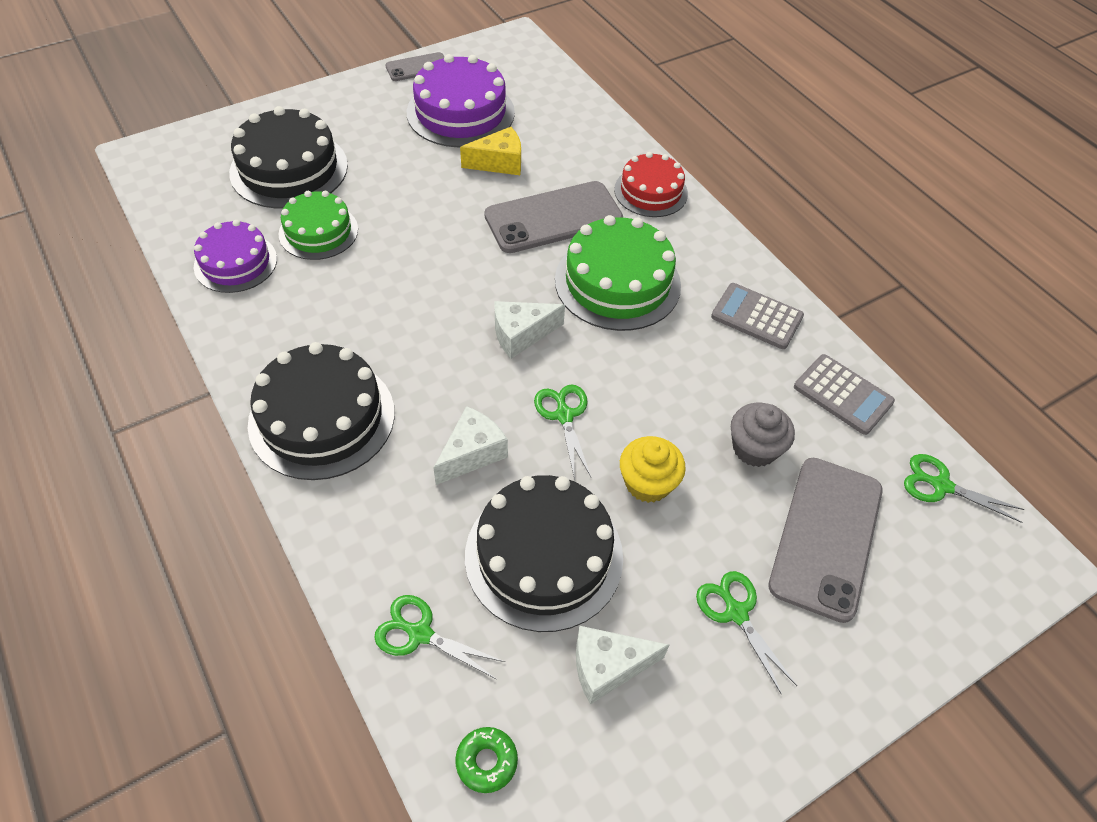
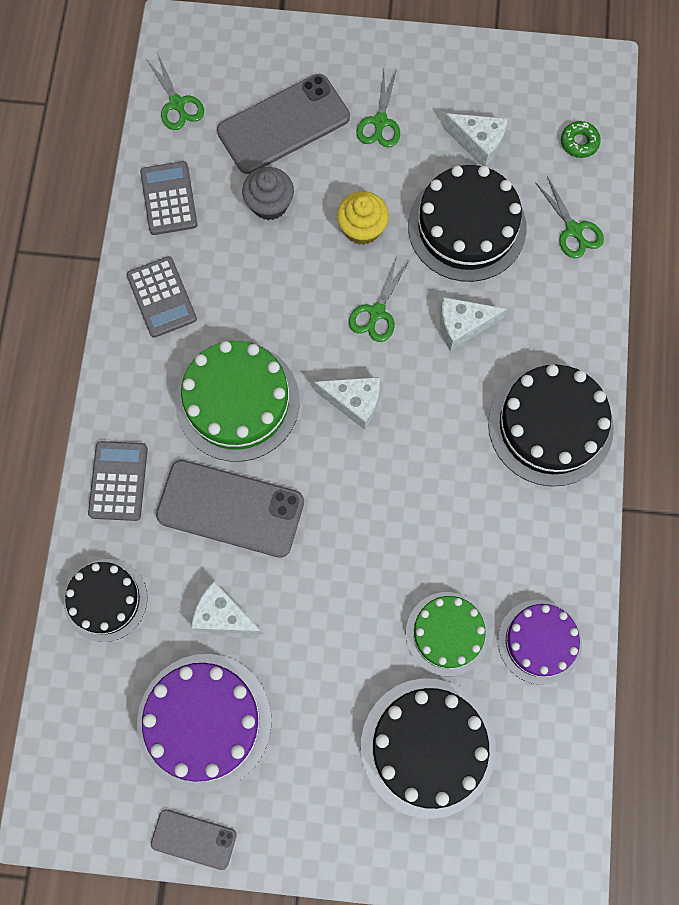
camera: 140 degrees left, 20 degrees up
yellow cheese [460,127,521,175] -> white cheese [191,581,263,634]
red cake [614,152,688,217] -> grey calculator [88,441,148,521]
none -> black cake [64,559,147,642]

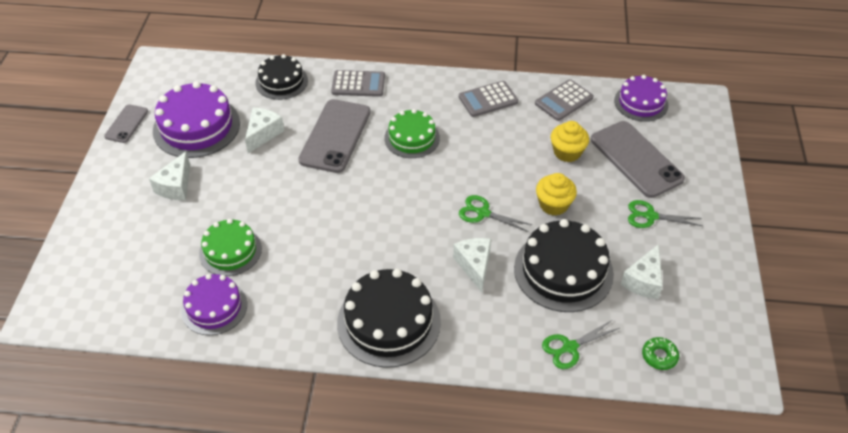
camera: 90 degrees right, 25 degrees down
grey calculator [140,161,198,235] -> grey calculator turned 150 degrees clockwise [535,79,594,121]
green scissors [146,54,204,130] -> purple cake [614,75,669,122]
green cake [175,341,300,462] -> green cake [384,109,440,158], size x0.64
grey cupcake [242,167,294,220] -> yellow cupcake [551,121,589,162]
white cheese [314,377,380,430] -> white cheese moved to [149,151,190,200]
black cake [361,678,496,819] -> none

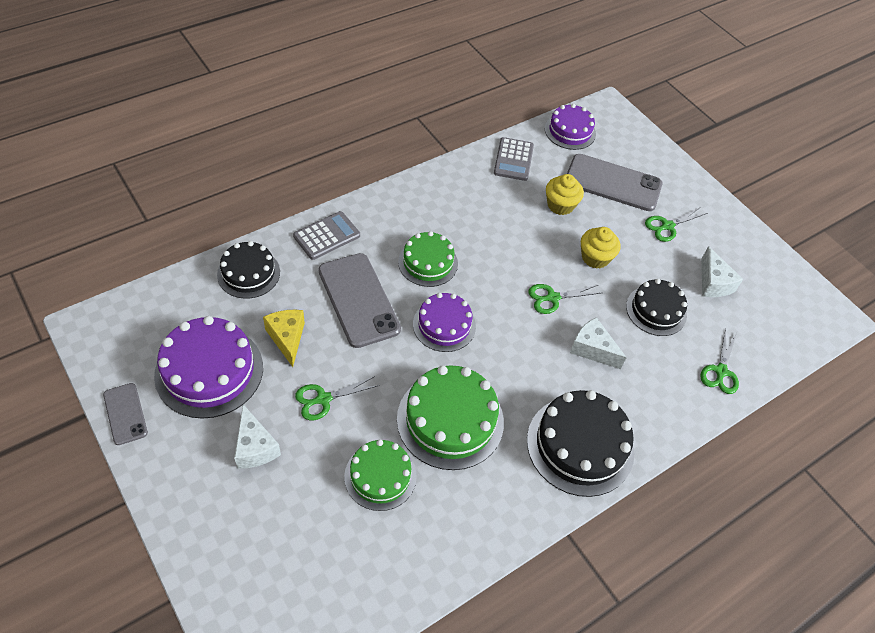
camera: 45 degrees left, 5 degrees up
purple cake [181,274,247,335] -> purple cake moved to [413,293,476,352]
white cheese [245,107,284,153] -> yellow cheese [263,310,305,367]
grey calculator [459,81,518,117] -> none
black cake [514,219,614,312] -> black cake [626,279,687,336], size x0.64
green donut [642,337,679,370] -> none
none -> green scissors [295,376,380,420]
none -> green cake [397,365,504,470]

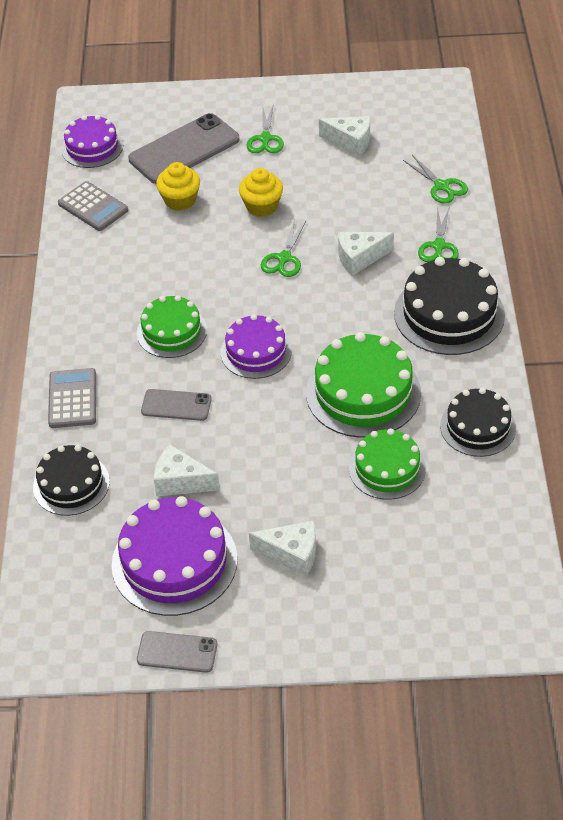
camera: 50 degrees left, 5 degrees down
yellow cheese [263,310,305,367] -> white cheese [154,444,220,496]
green scissors [295,376,380,420] -> green scissors moved to [418,207,459,262]
grey phone [318,253,401,348] -> grey phone [141,389,212,421], size x0.54
black cake [626,279,687,336] -> black cake moved to [440,388,516,457]

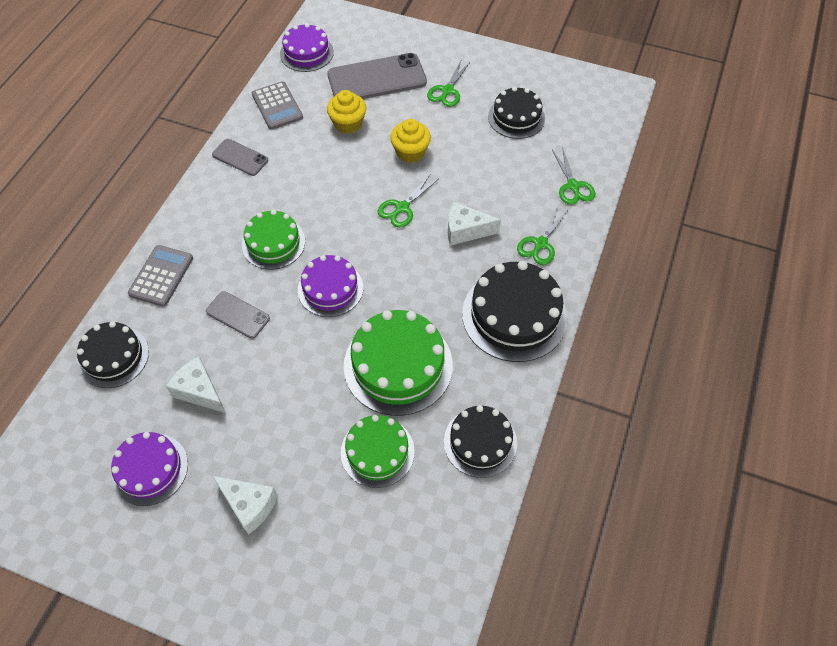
camera: 20 degrees right, 10 degrees up
purple cake [112,496,238,616] -> purple cake [111,432,188,506], size x0.64
grey phone [137,631,217,673] -> grey phone moved to [212,139,268,176]
white cheese [319,116,370,157] -> black cake [488,87,545,139]

